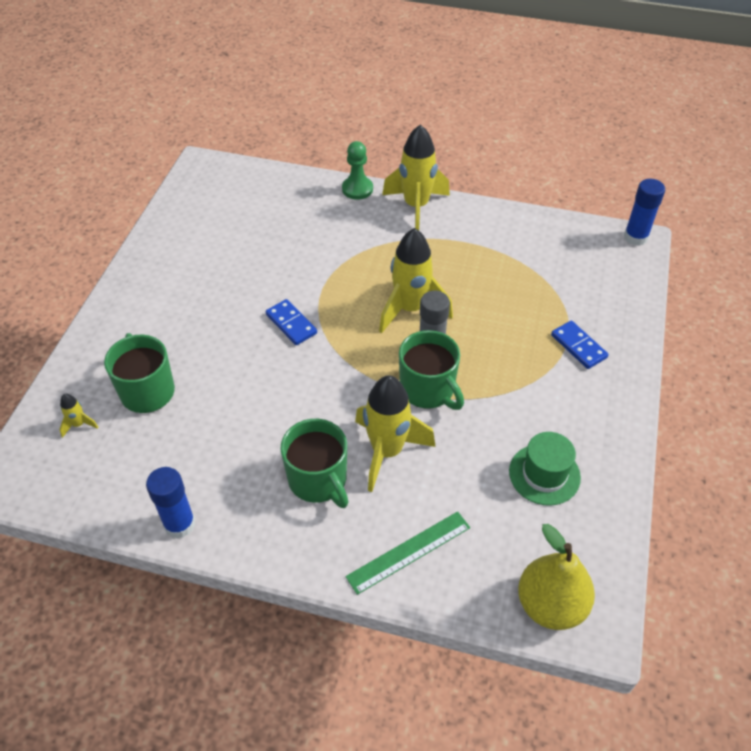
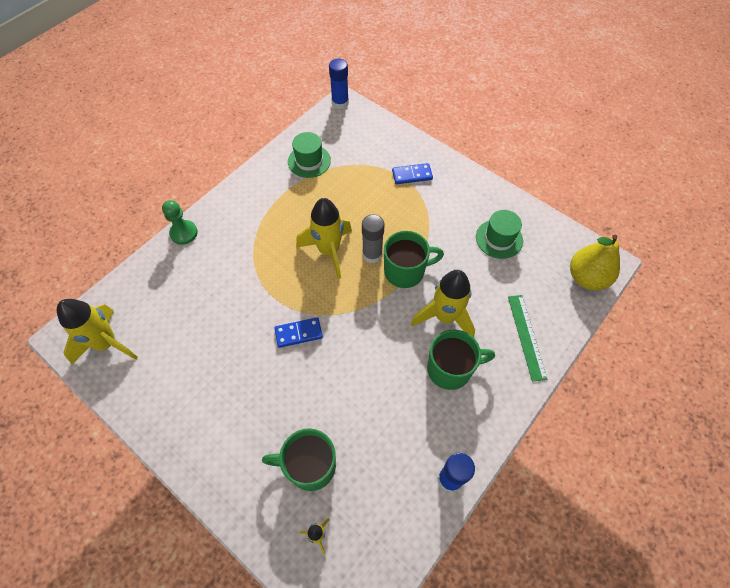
camera: 65 degrees left, 10 degrees up
yellow rocket [382,124,450,230] -> yellow rocket moved to [57,299,138,364]
none -> green hat [288,132,331,178]

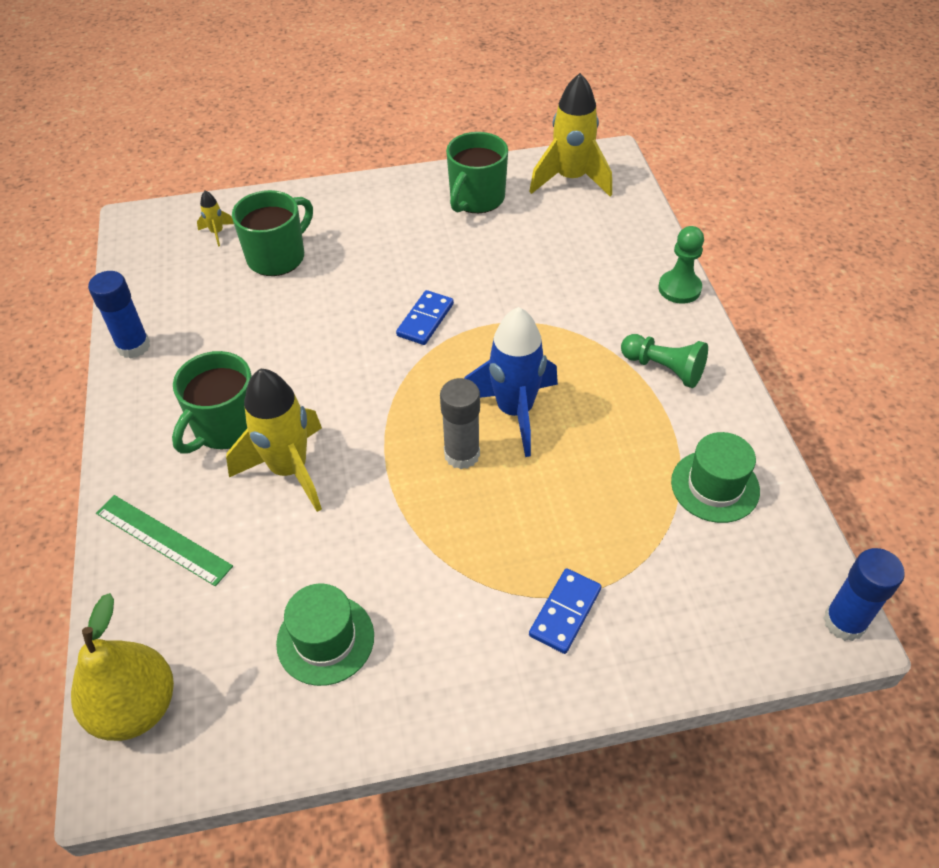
camera: 130 degrees right, 10 degrees down
yellow rocket [296,198,352,279] -> blue rocket [464,307,558,457]
green mug [384,231,444,288] -> green mug moved to [446,132,508,213]
none -> green pawn [621,334,708,388]

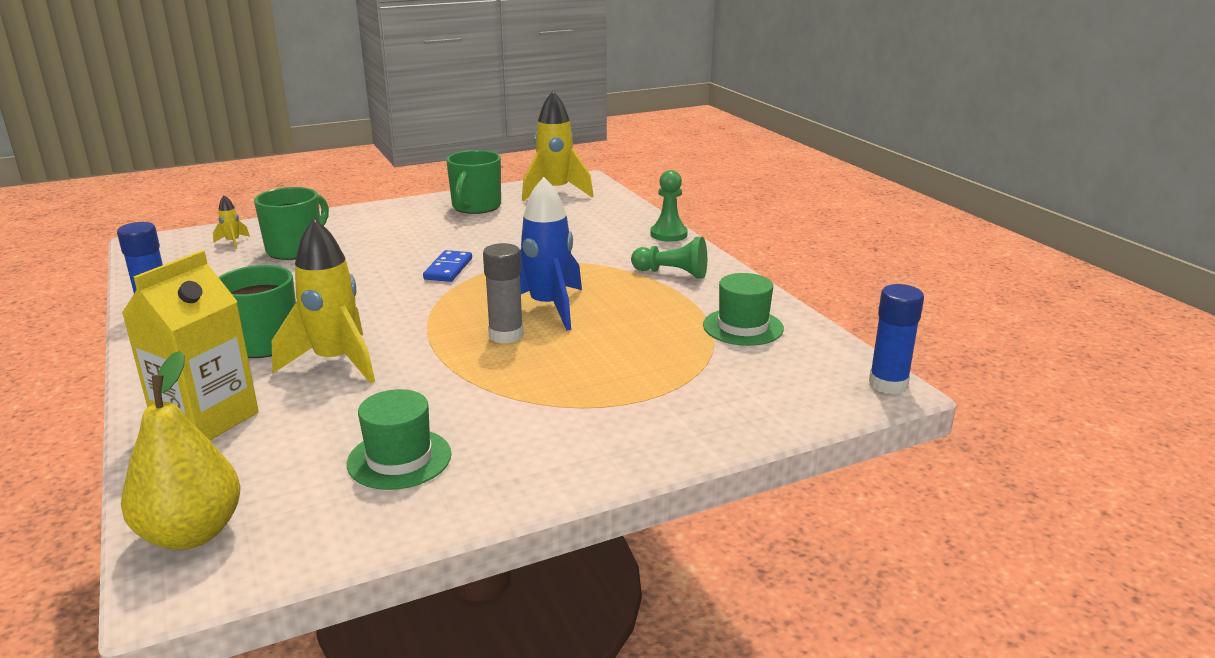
camera: 15 degrees left, 25 degrees down
green ruler [96,495,233,586] -> yellow carton [122,250,259,440]
blue domino [529,568,602,654] -> none

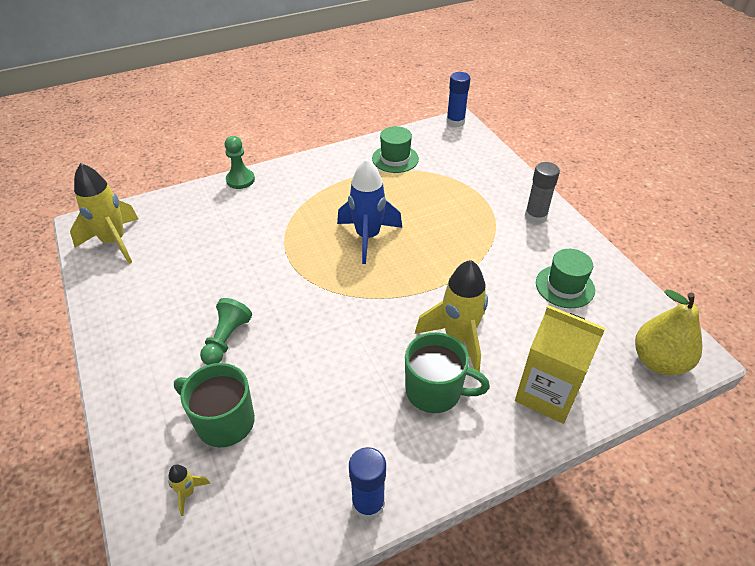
camera: 90 degrees left, 20 degrees up
blue domino [423,250,472,282] -> none
green mug [446,150,501,214] -> none
grey glue stick [483,243,524,344] -> grey glue stick moved to [525,162,560,224]
green pawn [631,237,707,279] -> green pawn moved to [200,298,252,365]

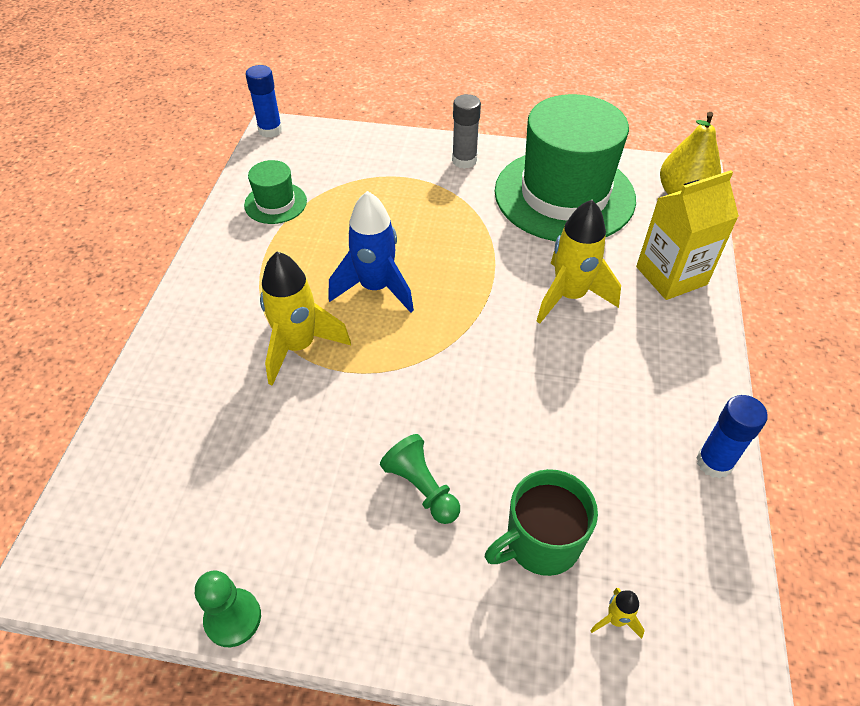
camera: 55 degrees left, 5 degrees up
yellow rocket [70,163,138,264] -> yellow rocket moved to [260,252,351,386]
green pawn [225,136,255,189] -> green pawn moved to [195,570,261,647]
green mug [405,332,490,413] -> none
green hat [536,249,595,308] -> green hat [495,94,636,241], size x2.28

